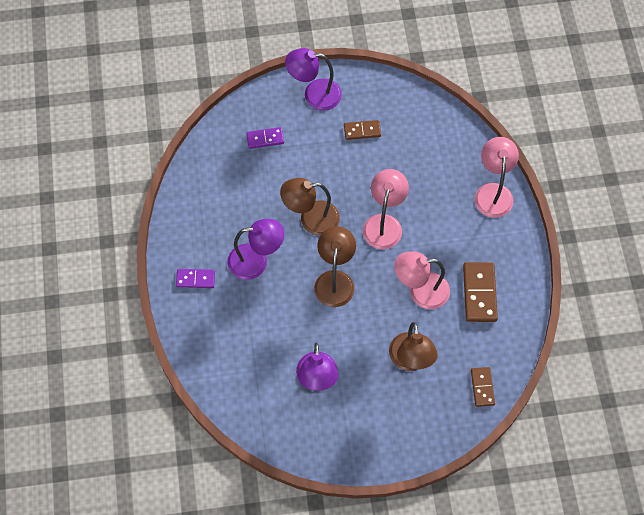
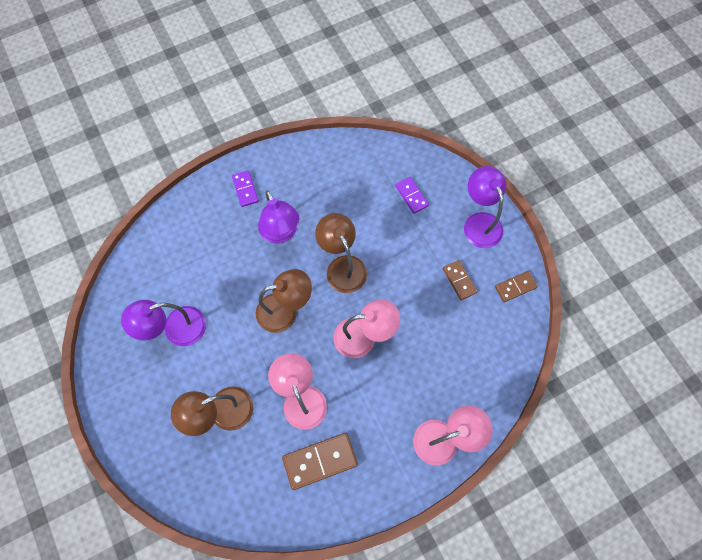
camera: 70 degrees right, 5 degrees up
brown domino [471,367,495,407] -> brown domino moved to [495,271,538,302]

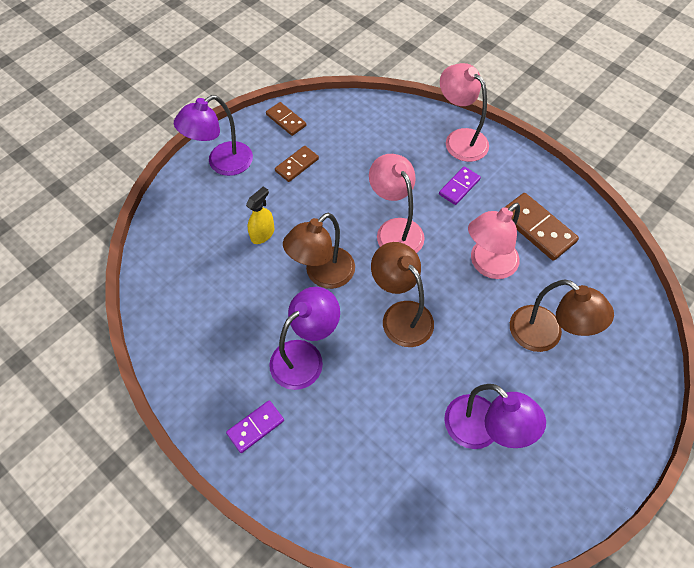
camera: 110 degrees left, 10 degrees down
purple domino [395,177,429,214] -> purple domino moved to [439,166,481,205]
none -> yellow spray bottle [246,187,274,244]

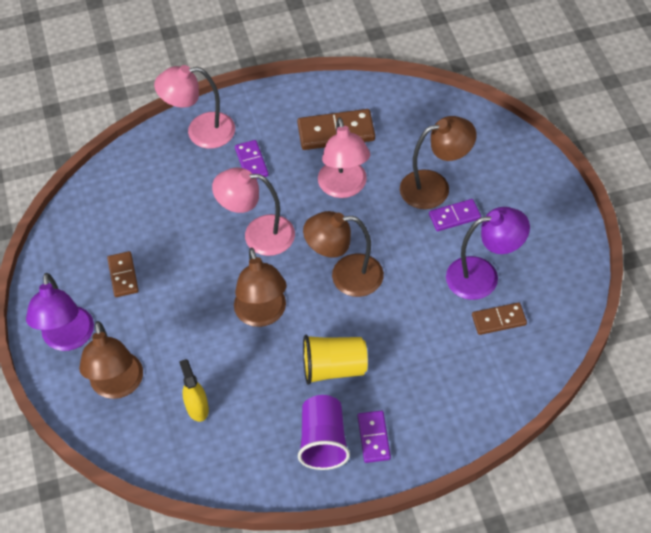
camera: 55 degrees left, 5 degrees down
yellow spray bottle [246,187,274,244] -> yellow spray bottle moved to [179,359,209,422]
brown domino [266,102,306,136] -> brown domino moved to [472,302,527,335]
purple lamp [269,287,340,390] -> yellow cup [303,335,368,385]
none -> brown lamp [79,321,143,399]
none -> purple cup [298,395,350,470]
none -> purple domino [429,199,481,231]

